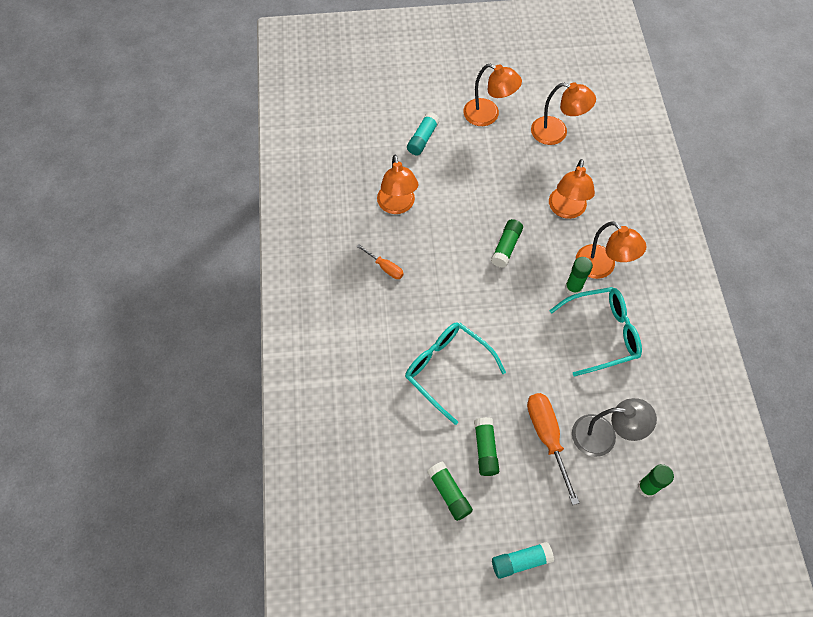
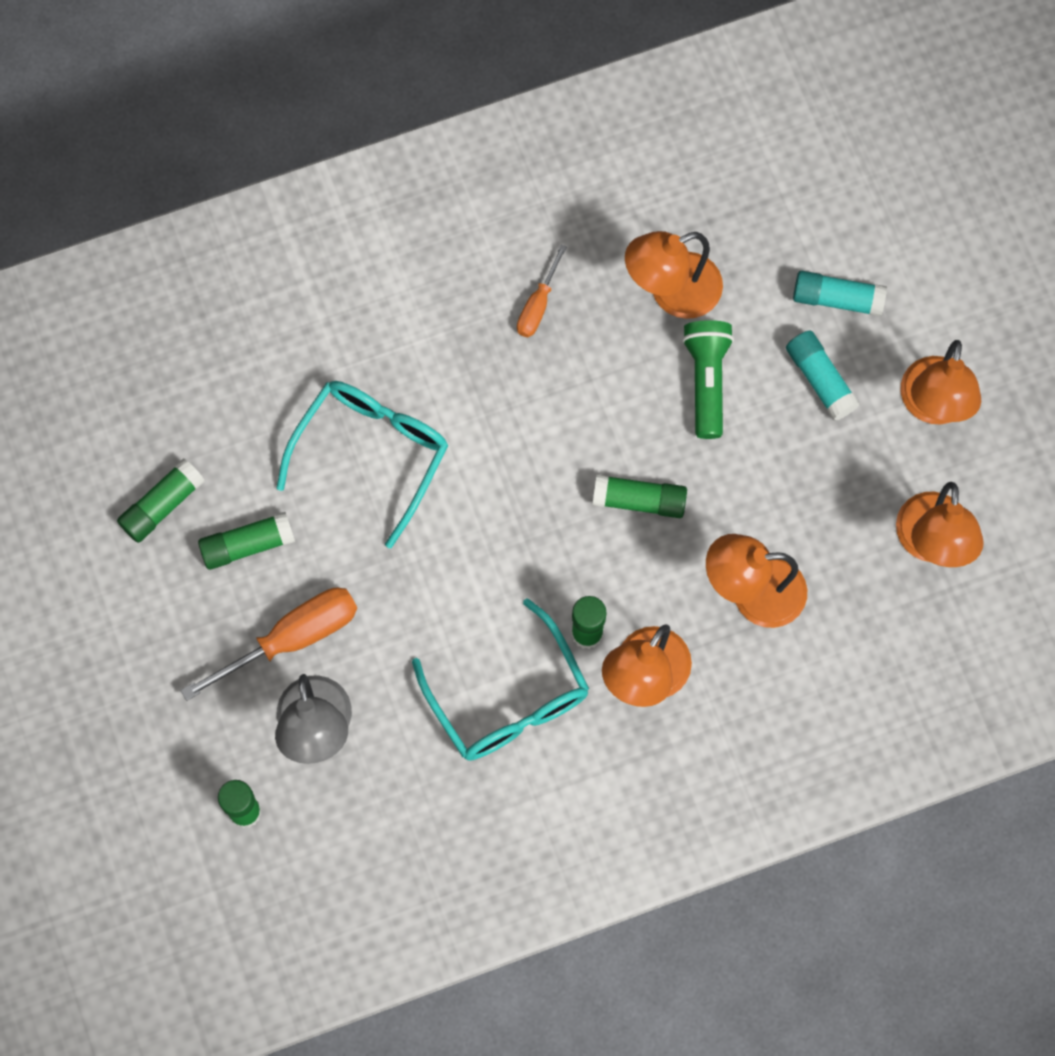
camera: 75 degrees right, 10 degrees up
turquoise glue stick [492,542,554,579] -> turquoise glue stick moved to [786,330,860,421]
none -> green flashlight [682,320,734,439]

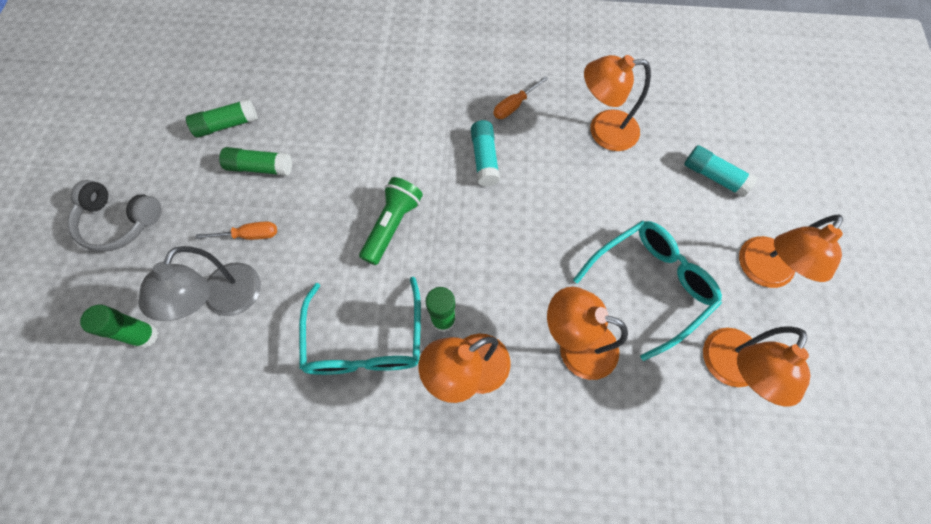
camera: 25 degrees right, 5 degrees down
orange screwdriver [180,588,357,701] -> orange screwdriver [195,221,277,240], size x0.56
turquoise glasses [276,381,448,548] -> turquoise glasses moved to [573,221,722,361]
green glue stick [592,475,687,518] -> none
green flashlight [682,320,734,439] -> green flashlight moved to [359,177,423,265]
turquoise glue stick [786,330,860,421] -> turquoise glue stick moved to [471,120,500,187]
none -> grey headphones [68,180,161,252]

